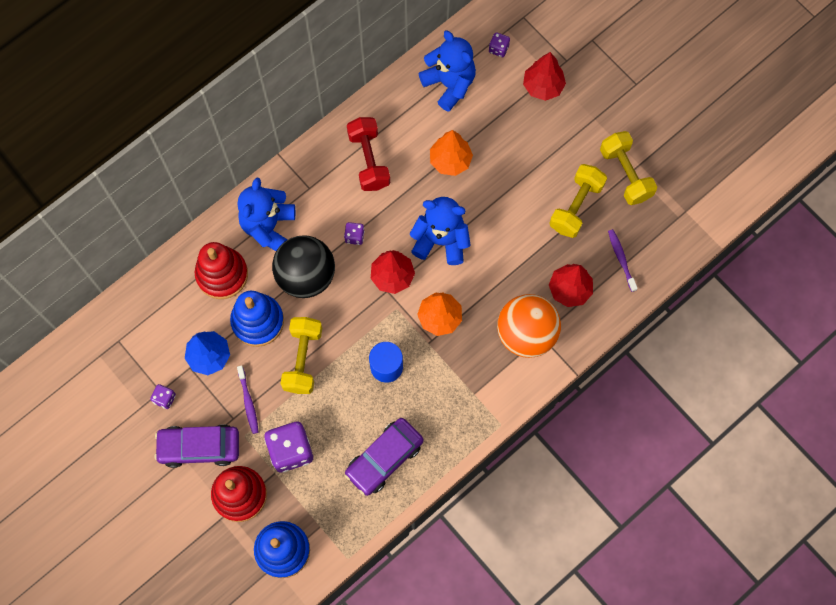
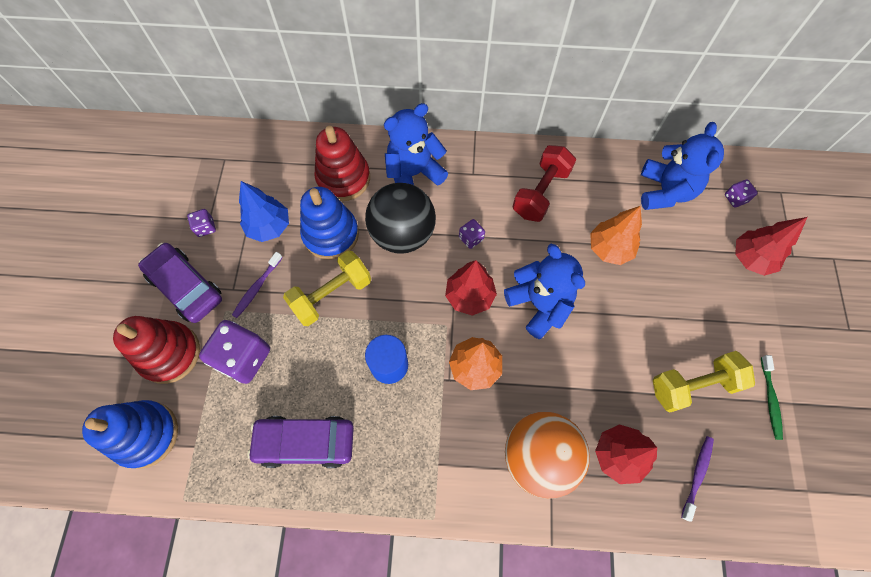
camera: 45 degrees right, 5 degrees down
yellow dumbbell [600,131,657,205] -> green toothbrush [761,355,783,440]

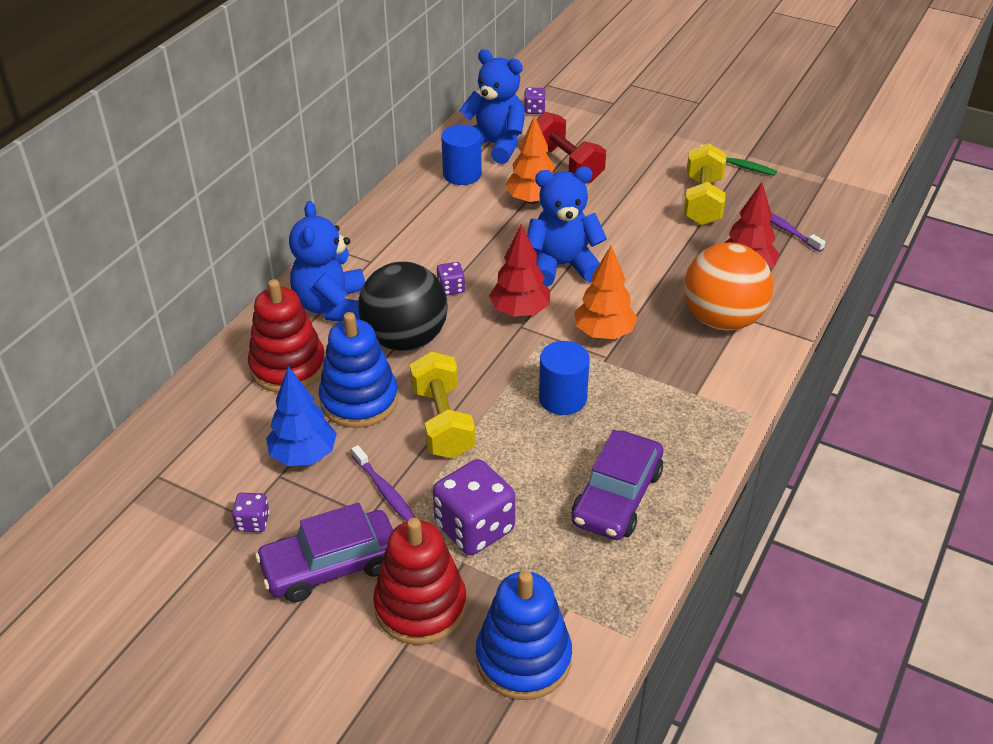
camera: 65 degrees left, 25 degrees down
red dumbbell [512,145,576,222] -> red dumbbell moved to [536,112,606,183]
red tree [735,217,807,276] -> none
none -> blue cylinder [441,125,482,185]

